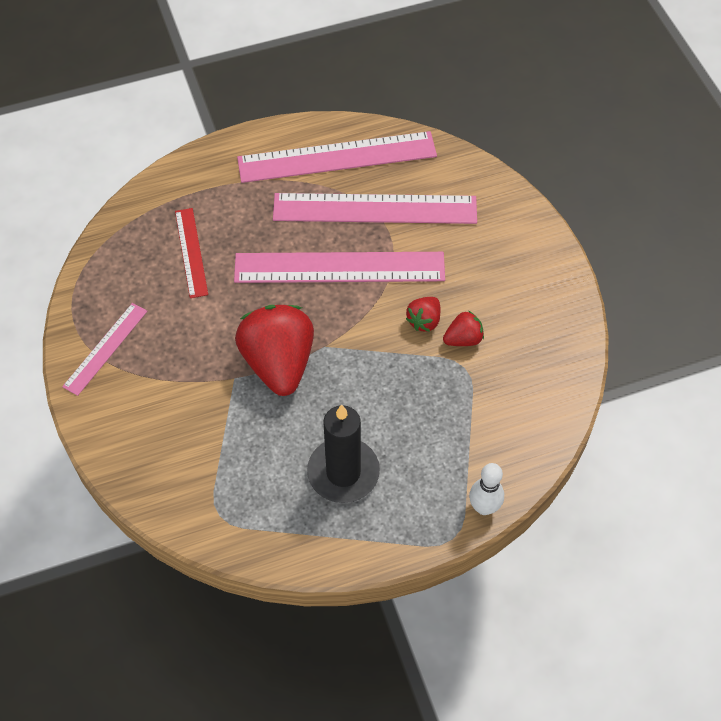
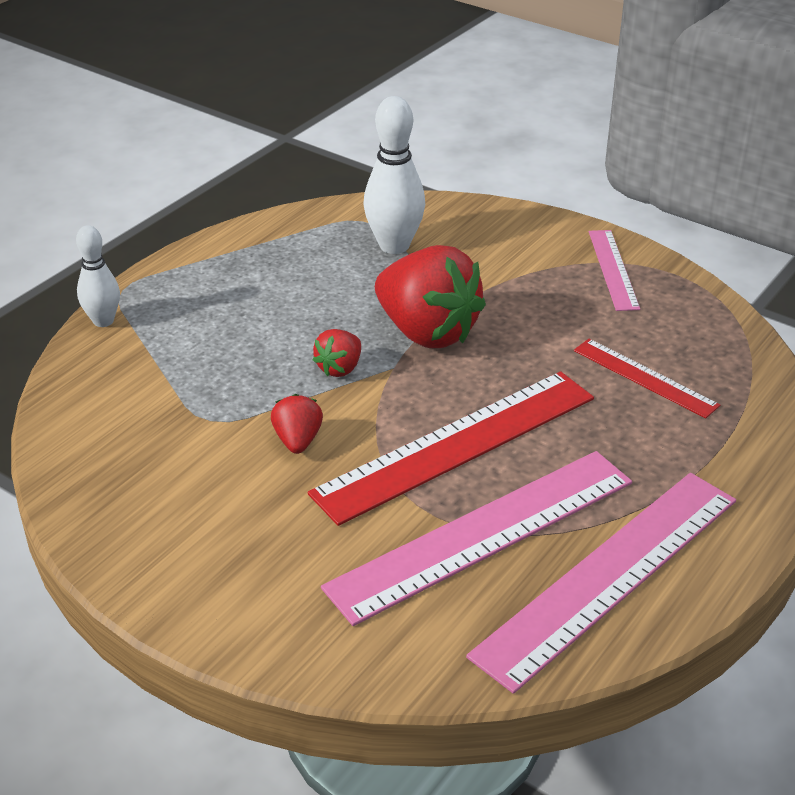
camera: 145 degrees right, 20 degrees down
pink ruler [234,252,445,283] -> red ruler [308,371,594,526]
black candle [307,404,380,503] -> none
red strawberry [443,311,484,346] -> red strawberry moved to [313,329,361,377]
none -> white bowling pin [363,96,425,254]

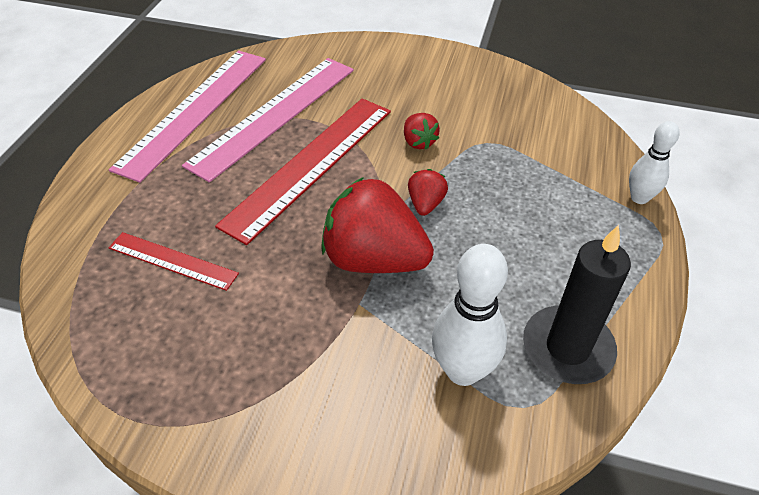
camera: 160 degrees right, 10 degrees up
pink ruler [589,230,640,311] -> none
none -> black candle [523,225,631,384]

